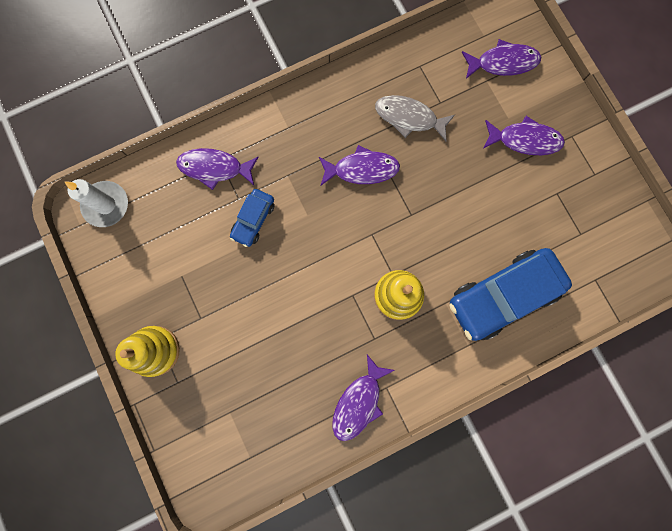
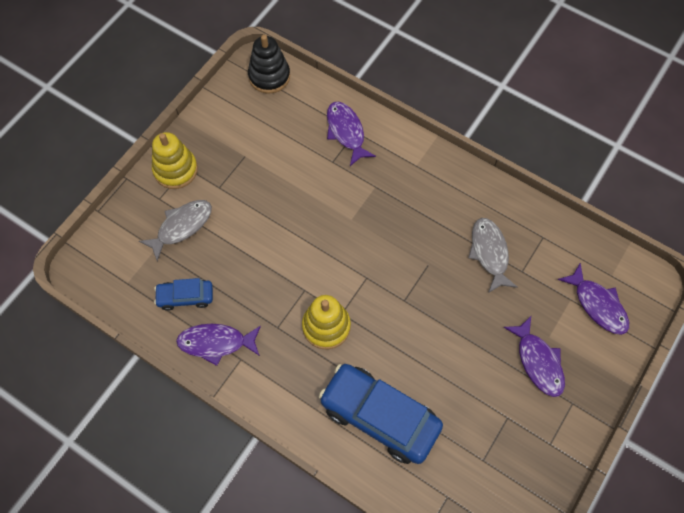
camera: 60 degrees right, 15 degrees down
white candle [65,179,128,227] -> black stacking toy [248,35,290,94]
blue car [230,189,275,247] -> blue car moved to [154,278,213,311]
purple fish [319,145,400,186] -> none
none -> grey fish [139,200,212,261]

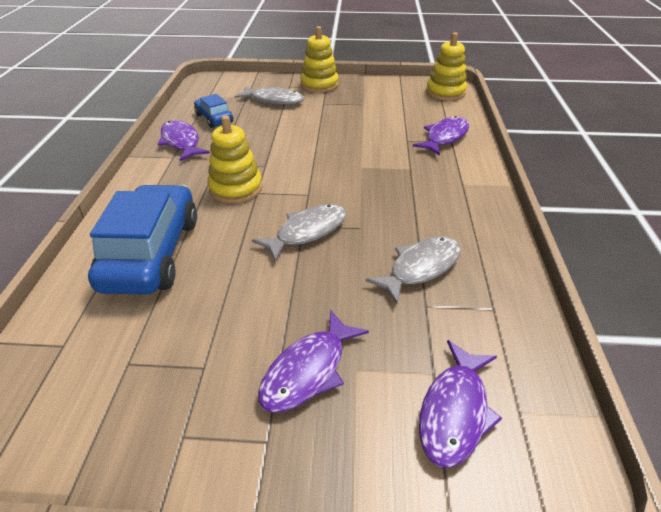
camera: 60 degrees right, 25 degrees down
black stacking toy [248,35,290,94] -> yellow stacking toy [426,32,467,101]
none -> grey fish [252,204,346,262]

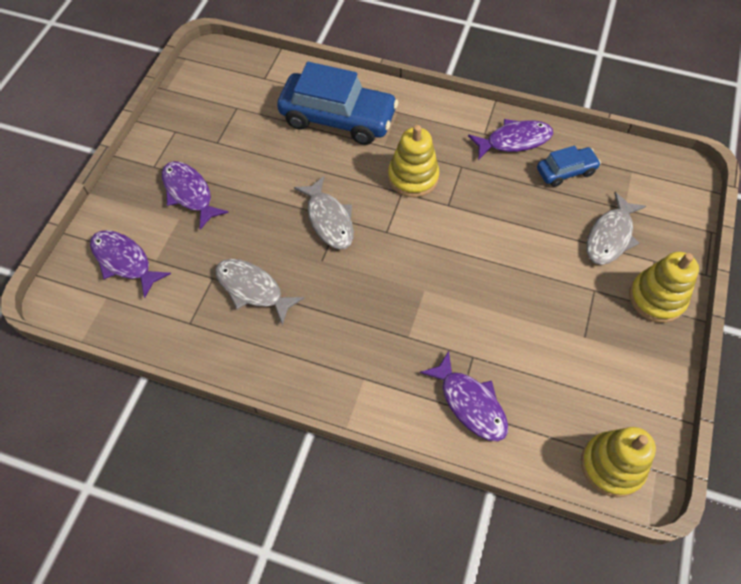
camera: 105 degrees right, 20 degrees up
grey fish [365,236,461,304] -> grey fish turned 150 degrees clockwise [215,259,304,326]

